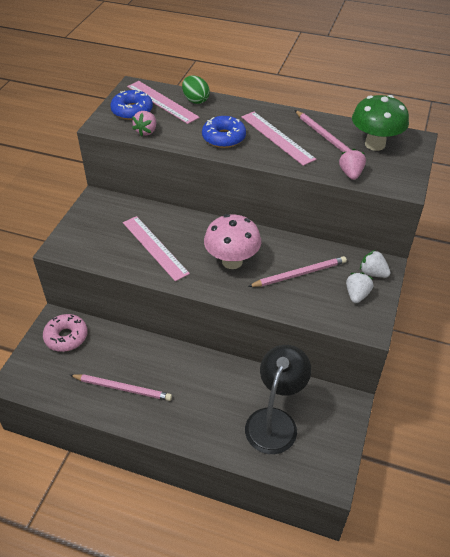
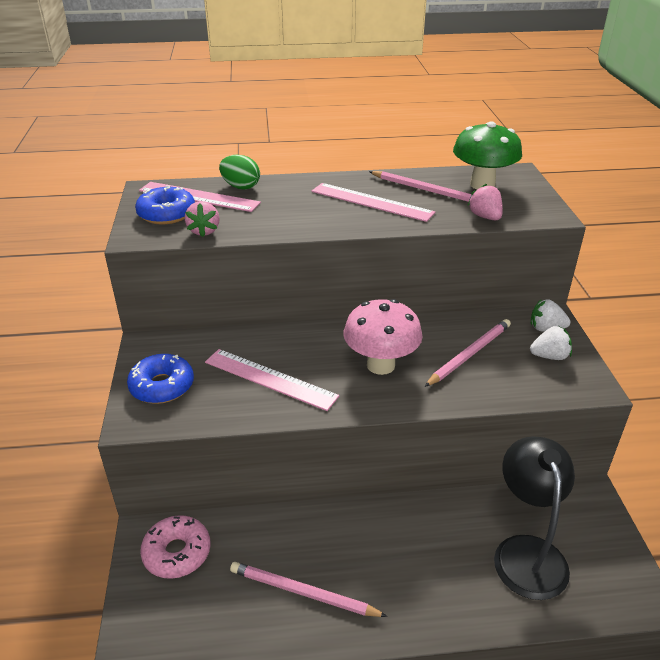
camera: 25 degrees left, 10 degrees down
pink pencil [70,374,172,401] -> pink pencil turned 150 degrees counterclockwise [230,562,388,617]
blue donut [202,116,246,148] -> blue donut moved to [127,354,194,404]
white strawberry [346,272,373,303] -> white strawberry turned 90 degrees clockwise [530,326,572,360]

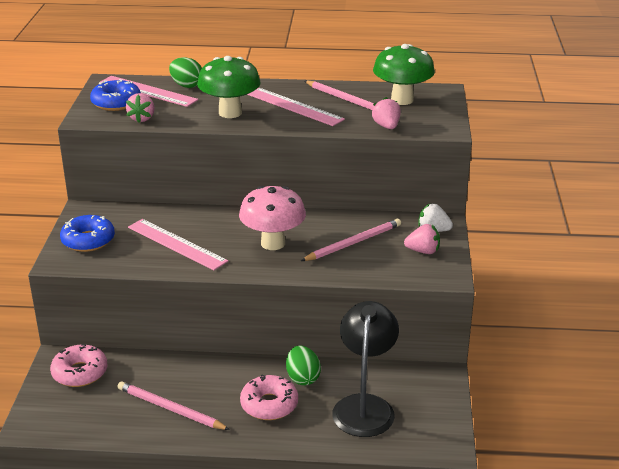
camera: 10 degrees right, 5 degrees down
white strawberry [530,326,572,360] -> pink strawberry [404,224,440,254]
none -> green mushroom [197,56,261,118]
none -> pink donut [240,375,298,420]
none -> green egg [286,346,321,385]

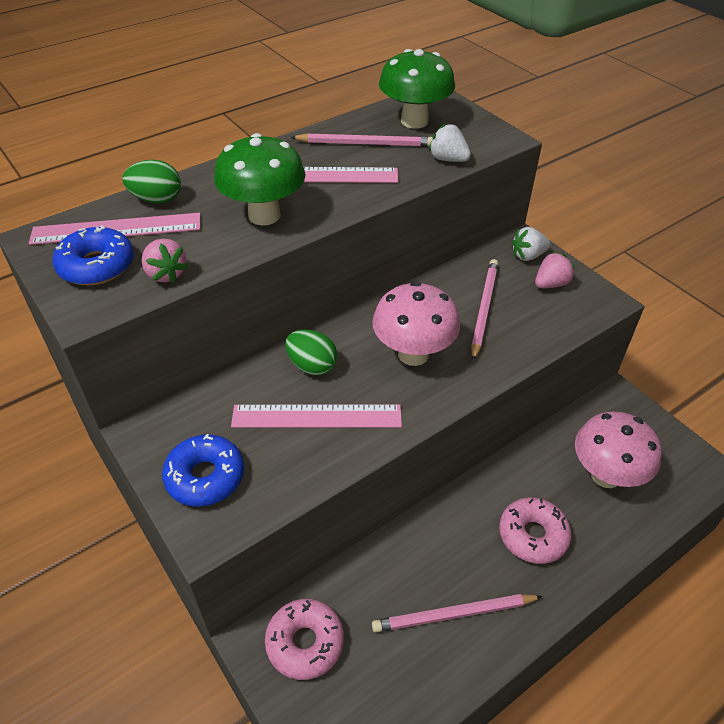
camera: 40 degrees left, 15 degrees up
green egg [286,346,321,385] -> green egg moved to [285,330,338,375]
black lamp [332,301,399,437] -> pink mushroom [575,412,662,488]
pink strawberry [372,97,401,129] -> white strawberry [429,123,471,162]

